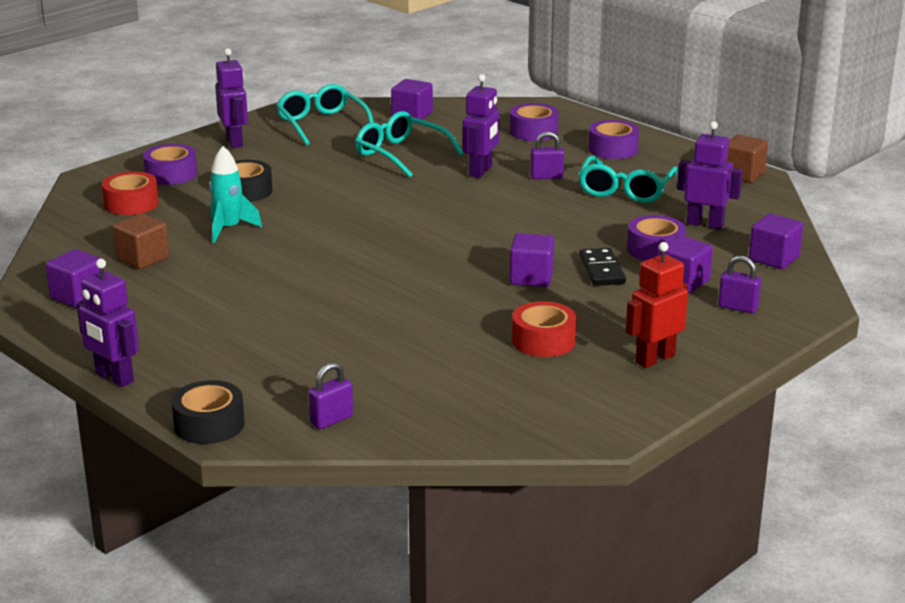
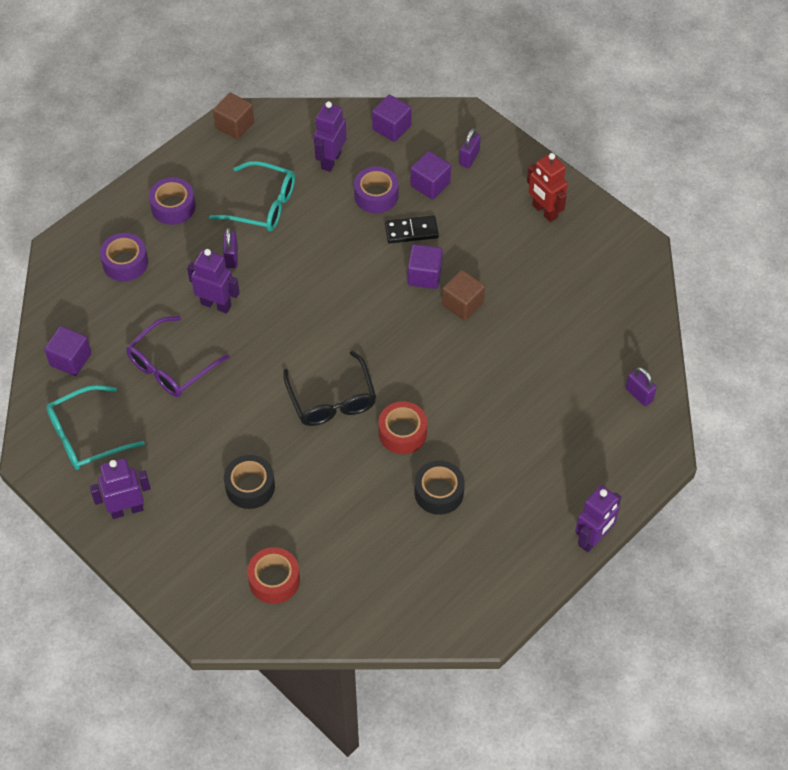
camera: 90 degrees left, 30 degrees up
purple cube [46,249,104,308] -> none
brown cube [113,213,169,269] -> brown cube moved to [442,270,485,321]
purple tape [143,144,197,185] -> none
black tape [172,380,245,444] -> black tape moved to [415,461,465,515]
turquoise rocket [209,146,262,243] -> none
turquoise glasses [355,111,464,178] -> purple glasses [126,316,230,397]
red tape [512,301,577,357] -> red tape moved to [379,401,427,454]
none -> black glasses [283,351,376,426]

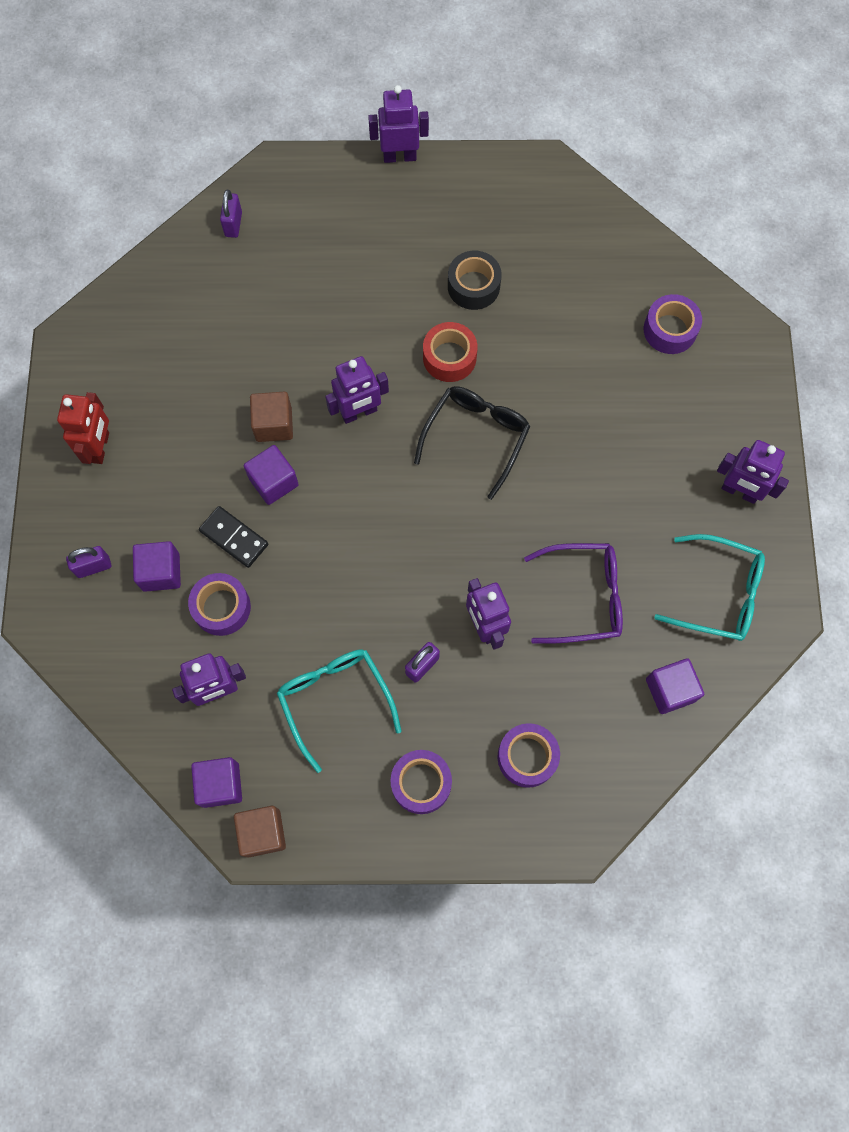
camera: 135 degrees left, 15 degrees up
black tape [224,455,275,509] -> none
red tape [247,547,300,604] -> purple tape [644,294,702,354]
purple cube [372,95,412,142] -> purple cube moved to [191,757,242,808]
none -> purple robot [325,356,389,424]

